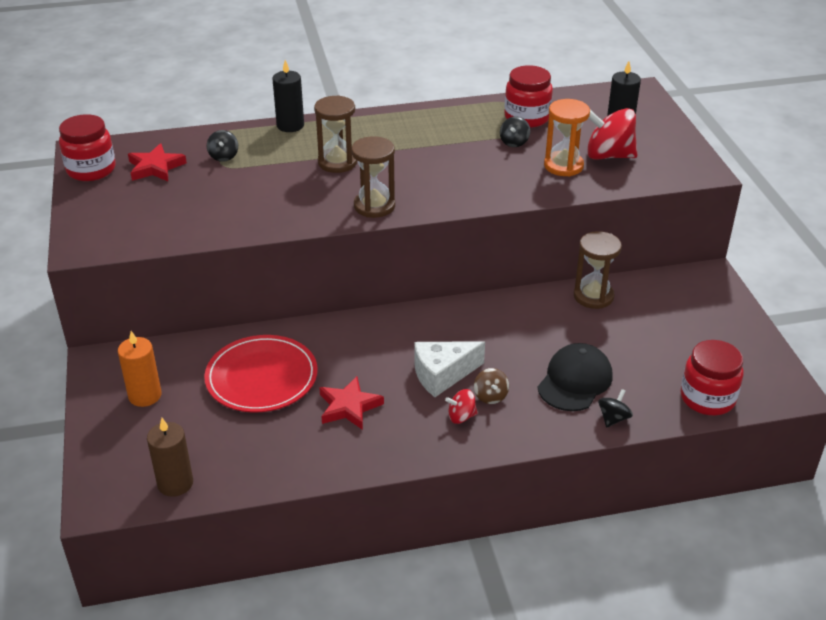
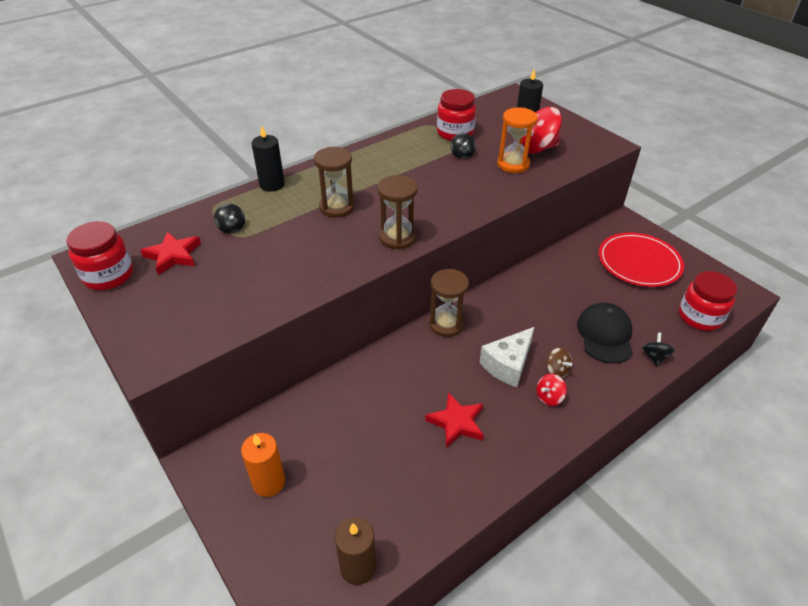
camera: 25 degrees left, 5 degrees up
red plate [204,335,318,413] -> red plate moved to [599,233,684,287]
brown hourglass [574,231,622,309] -> brown hourglass moved to [429,269,469,337]

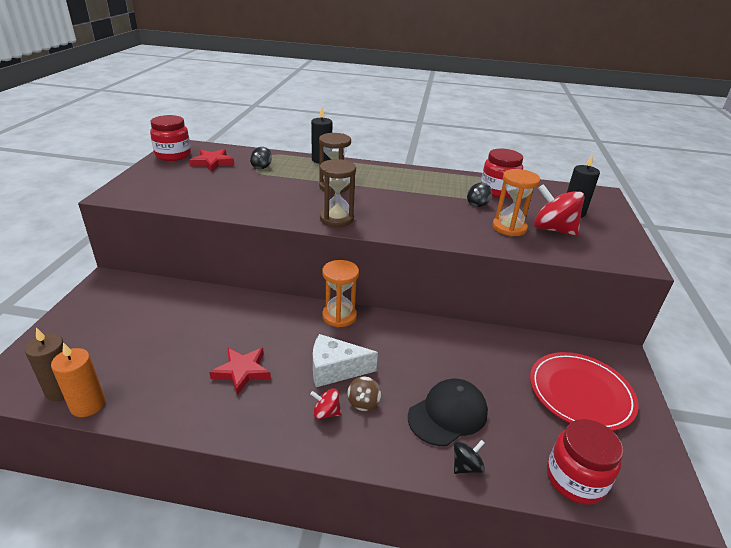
camera: 45 degrees right, 10 degrees down
orange candle [241,433,285,497] -> orange candle moved to [51,342,105,417]
brown hourglass [429,269,469,337] -> orange hourglass [322,260,359,327]

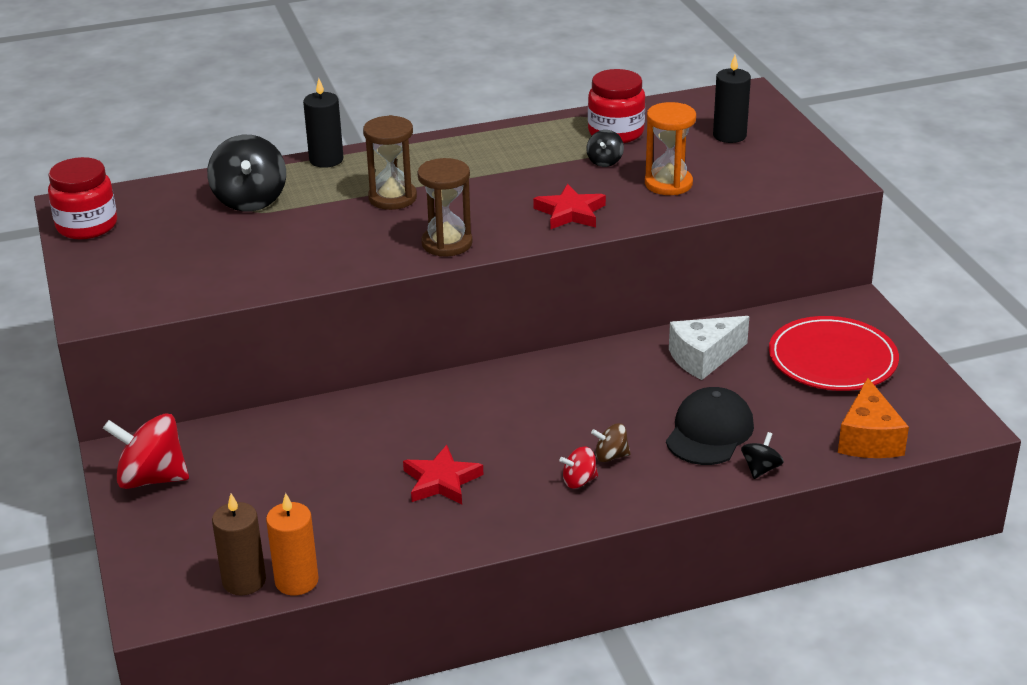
camera: 25 degrees left, 0 degrees up
red star [189,149,234,172] -> red star moved to [533,184,606,230]
black spinning top [250,147,272,169] -> black spinning top [207,135,286,212], size x1.99
white cheese [313,334,378,387] -> white cheese moved to [669,316,749,380]
orange hourglass [322,260,359,327] -> none
brown spinning top [347,376,381,411] -> brown spinning top turned 105 degrees clockwise [591,423,631,462]
red spinning top [534,184,584,236] -> red spinning top moved to [103,413,189,489]
red jar [547,419,623,504] -> orange cheese [838,378,909,458]

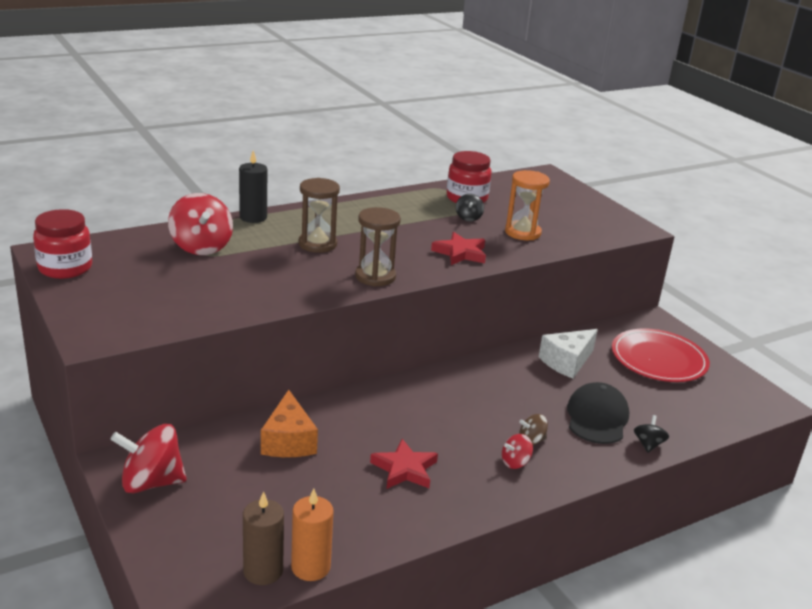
camera: 15 degrees left, 5 degrees down
black spinning top [207,135,286,212] -> red spinning top [168,193,233,255]
black candle [713,55,751,143] -> none
orange cheese [838,378,909,458] -> orange cheese moved to [261,390,318,457]

